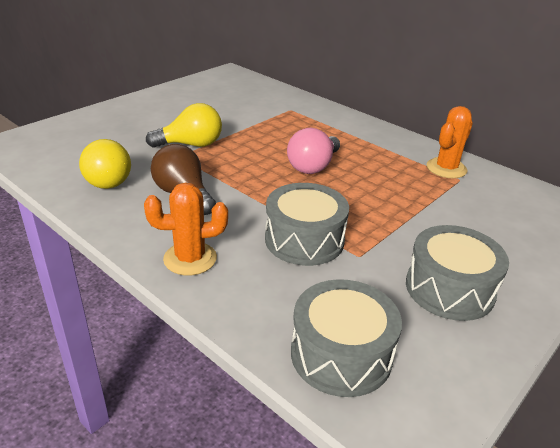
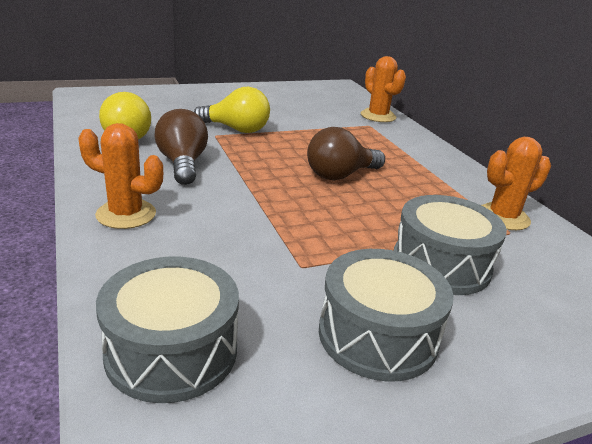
camera: 25 degrees right, 5 degrees down
grey drum [265,183,349,266] -> grey drum moved to [394,195,507,295]
pink light bulb [287,128,340,174] -> brown light bulb [307,127,385,180]
none -> orange cactus [361,56,406,122]

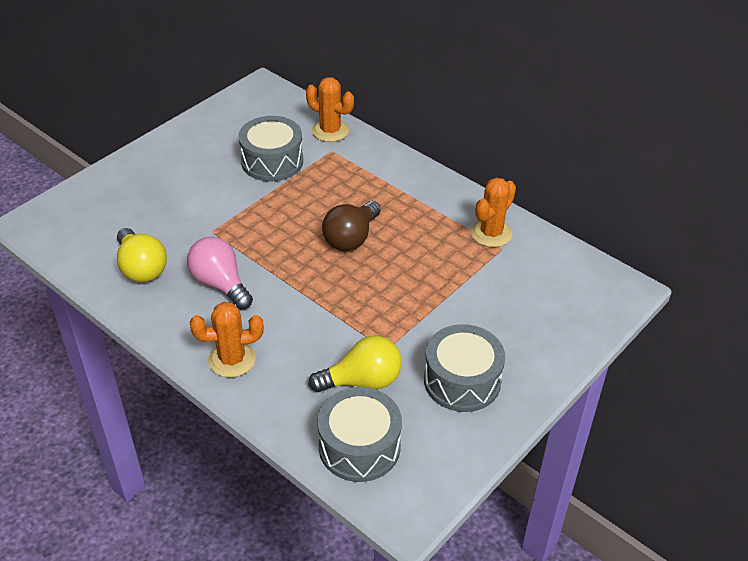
camera: 25 degrees left, 15 degrees up
brown light bulb [155,109,208,185] -> pink light bulb [187,236,253,309]
yellow light bulb [194,87,270,133] -> yellow light bulb moved to [308,336,402,392]
grey drum [394,195,507,295] -> grey drum moved to [239,116,303,182]

